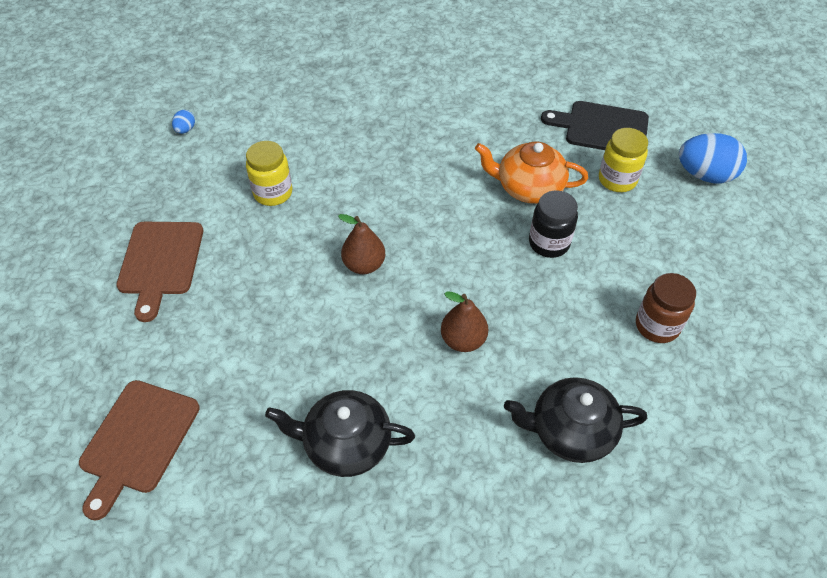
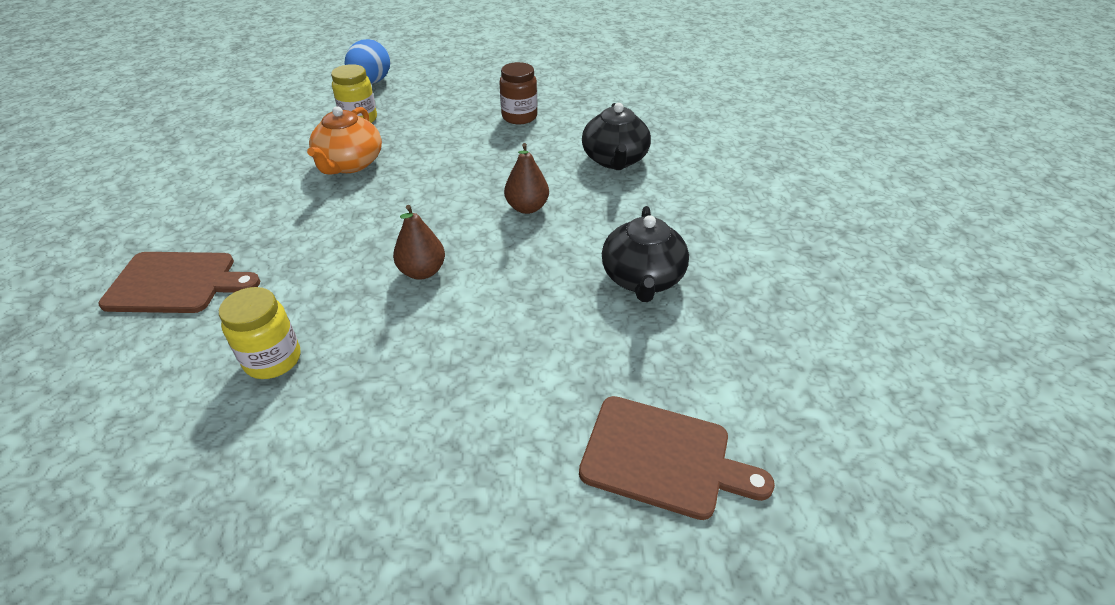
camera: 90 degrees left, 10 degrees down
brown cutting board [116,222,203,322] -> brown cutting board moved to [98,252,260,313]
blue egg [172,110,195,134] -> none
black jar [529,190,578,258] -> none
black cutting board [541,101,649,150] -> none

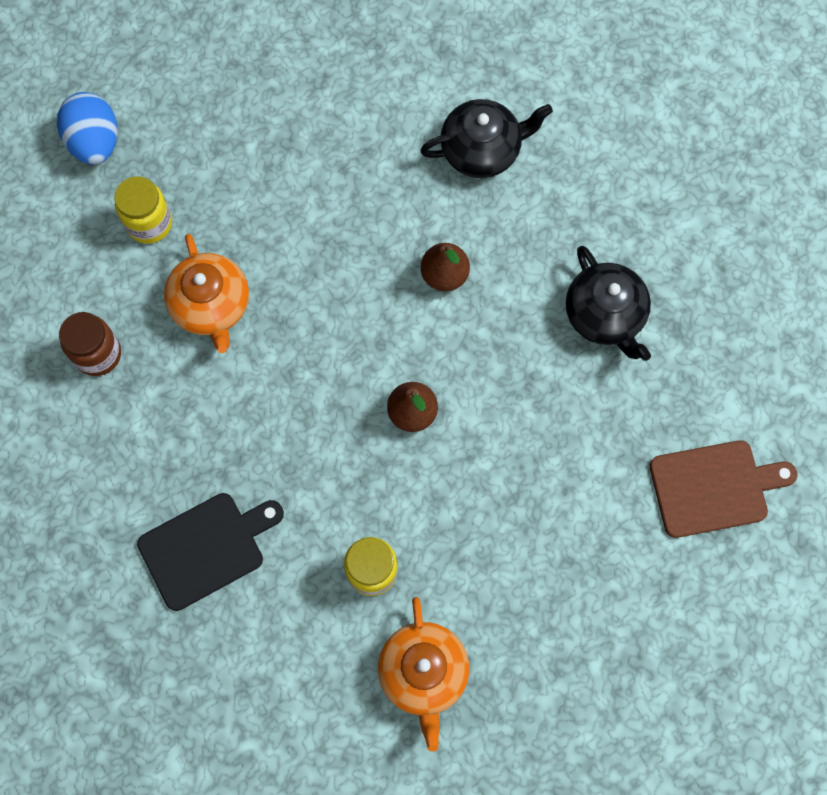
camera: 30 degrees left, 30 degrees up
brown cutting board [98,252,260,313] -> black cutting board [137,493,284,611]
brown jar [499,62,537,124] -> brown jar moved to [59,312,121,376]
black teapot [582,103,651,170] -> black teapot turned 75 degrees counterclockwise [420,99,553,178]
none -> orange teapot [378,597,469,752]

